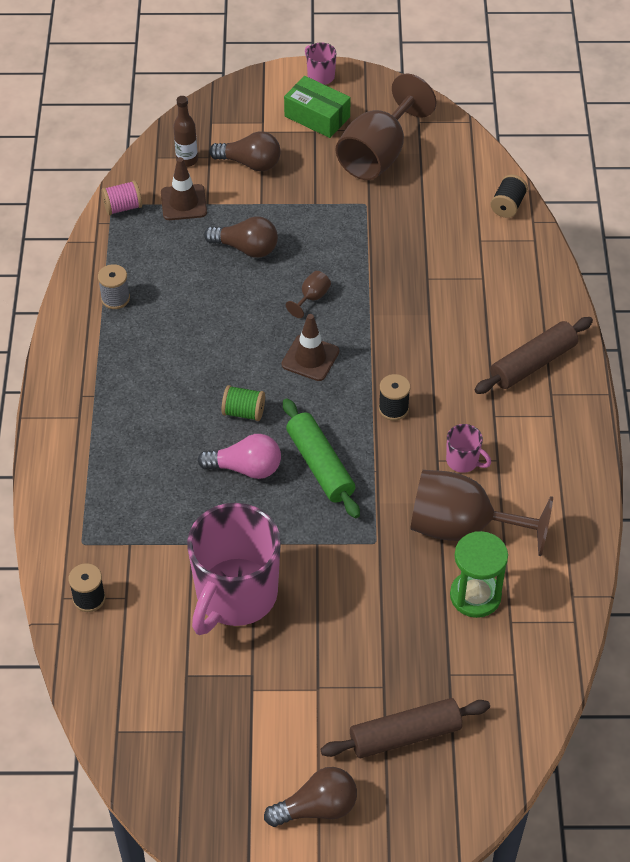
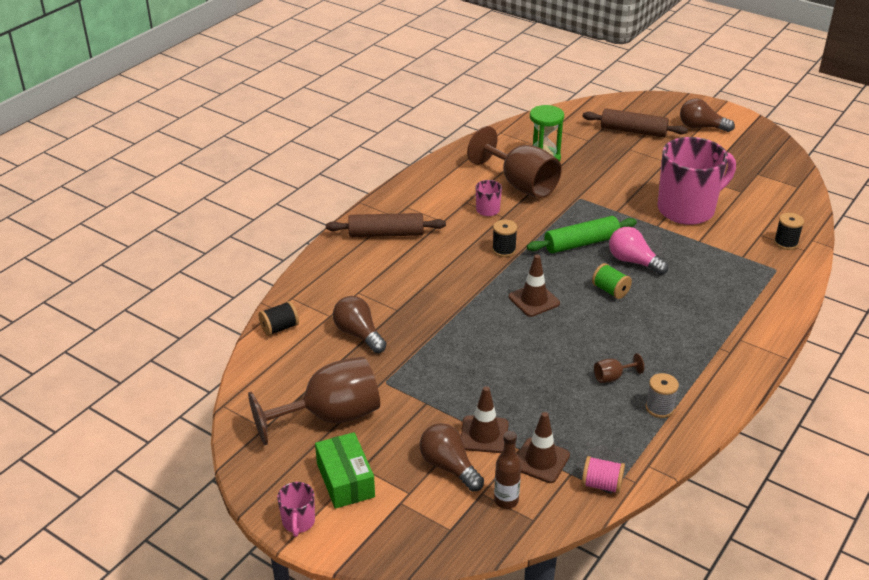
camera: 145 degrees left, 15 degrees down
brown light bulb [204,216,278,258] -> brown light bulb moved to [333,296,387,353]
green rolling pin [283,398,360,518] -> green rolling pin turned 60 degrees clockwise [527,216,637,253]
brown goblet [286,271,331,318] -> brown goblet moved to [594,353,644,383]
none -> brown traffic cone [461,386,508,453]

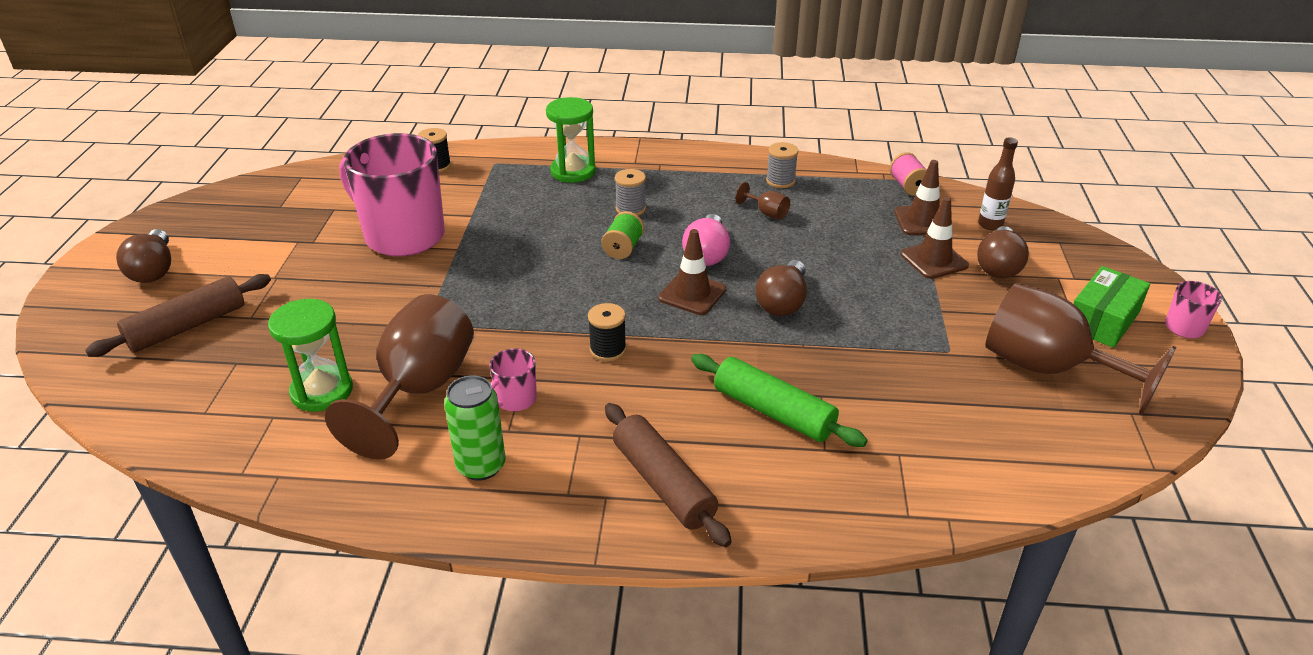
camera: 120 degrees left, 0 degrees up
black spool [259,301,299,336] -> none
brown light bulb [333,296,387,353] -> brown light bulb moved to [755,260,807,316]
green rolling pin [527,216,637,253] -> green rolling pin moved to [691,354,868,447]
brown rolling pin [582,108,688,138] -> brown rolling pin turned 60 degrees clockwise [85,274,271,357]
pink light bulb [609,227,668,275] -> pink light bulb moved to [682,214,730,266]
none -> green can [444,376,506,481]
none -> green hourglass [546,97,596,183]
none -> grey spool [615,169,646,216]

